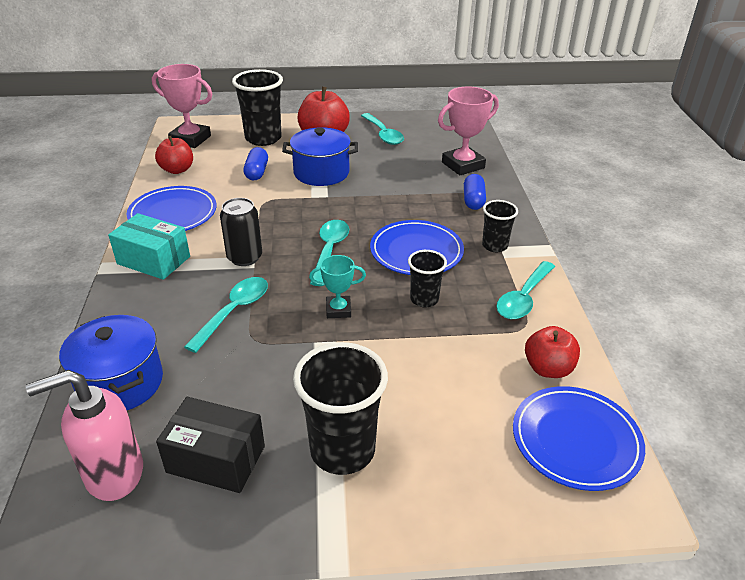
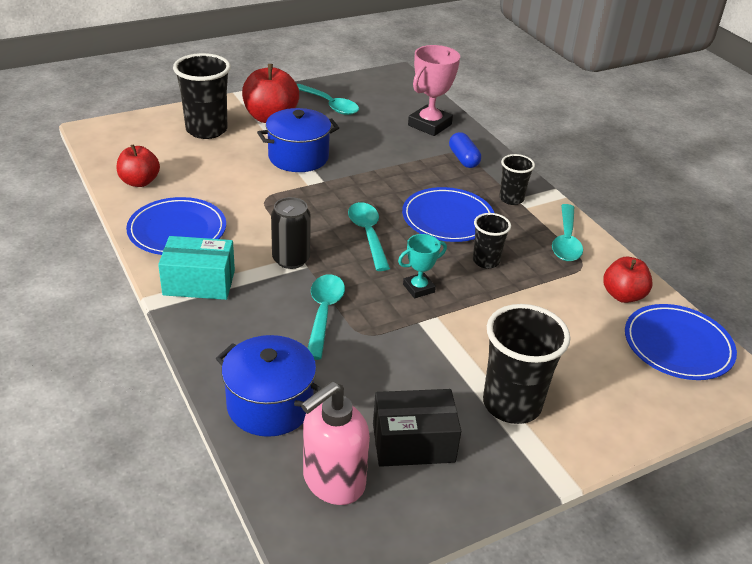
camera: 25 degrees left, 0 degrees up
pink trophy [152,64,212,148] -> none
blue capsule [243,147,268,180] -> none

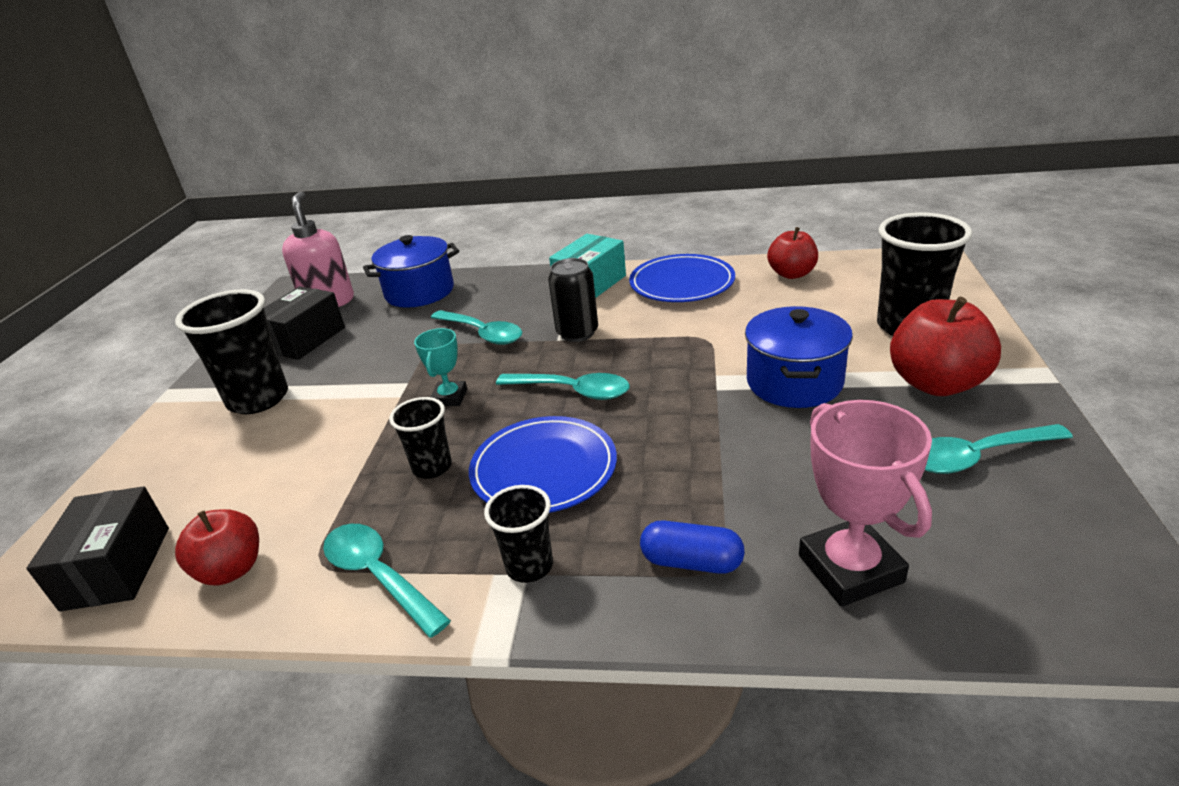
camera: 130 degrees right, 5 degrees down
blue plate [625,304,737,380] -> black box [26,486,169,611]

